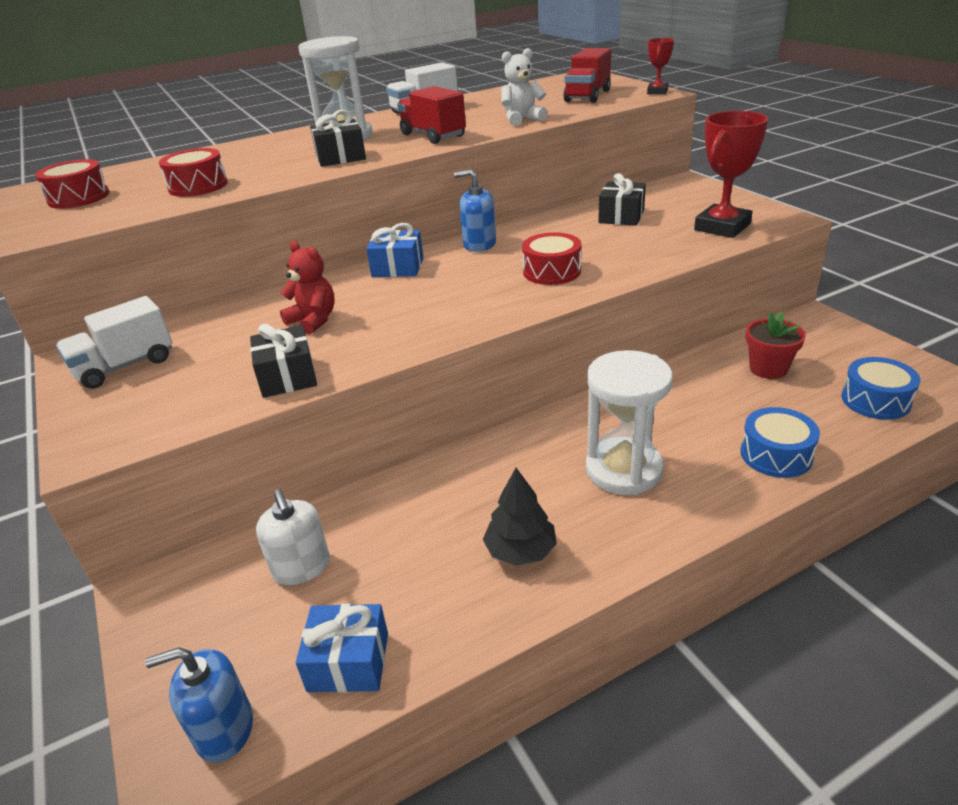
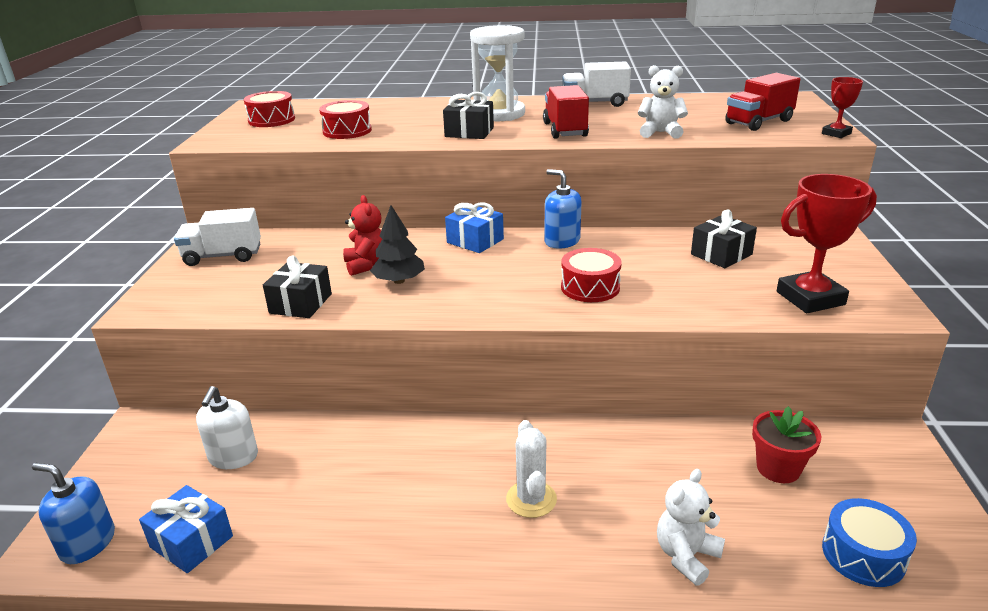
camera: 30 degrees right, 5 degrees down
black tree [483,468,557,566] -> black tree moved to [370,205,425,284]
white hourglass [586,350,673,495] -> white cactus [506,420,557,518]
blue drum [740,407,820,478] -> white teddy bear [657,469,725,586]

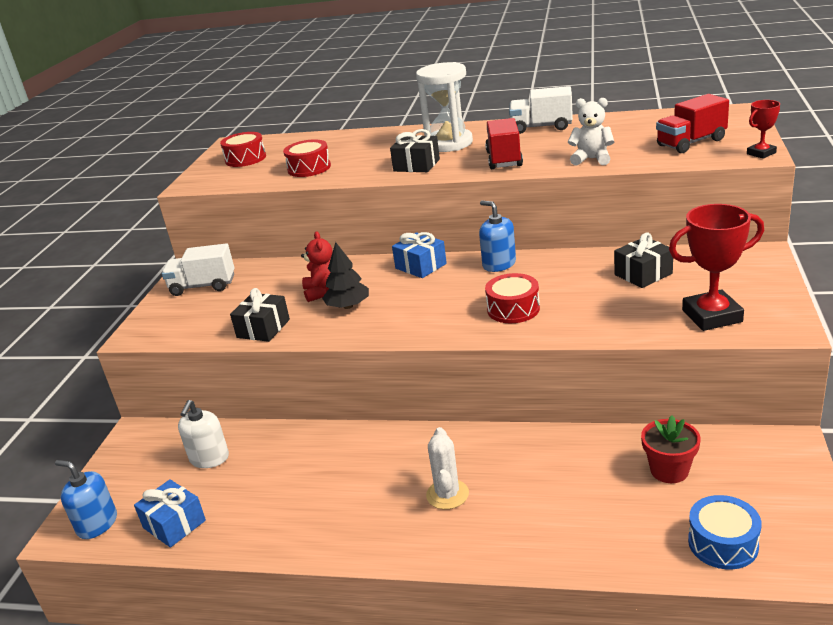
camera: 10 degrees right, 0 degrees up
white teddy bear [657,469,725,586] -> none

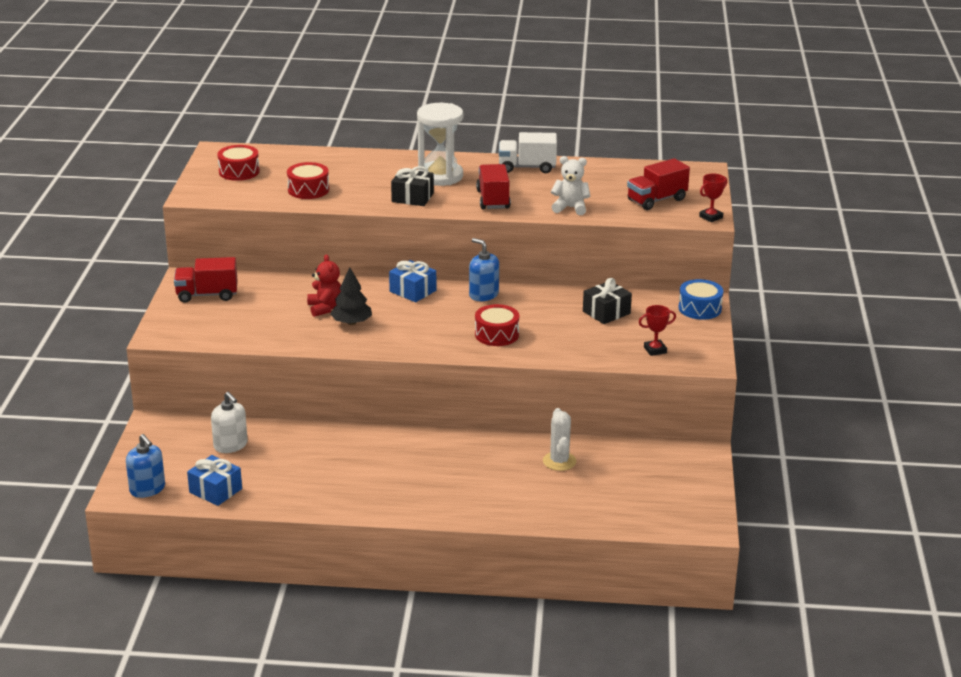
camera: 10 degrees left, 0 degrees up
blue soap dispenser [55,460,117,539] -> blue soap dispenser turned 150 degrees counterclockwise [126,434,165,498]
white truck [162,243,235,296] -> red truck [174,257,237,303]
white soap dispenser [178,400,229,468] -> white soap dispenser turned 45 degrees counterclockwise [211,392,248,453]
black gift [230,288,290,342] -> none
white cactus [426,427,469,509] -> white cactus moved to [543,408,576,471]
red flower pot [641,415,701,483] -> none
red trophy [669,204,764,331] -> red trophy [639,305,676,356], size x0.52
blue drum [688,495,762,569] -> blue drum moved to [678,279,723,320]

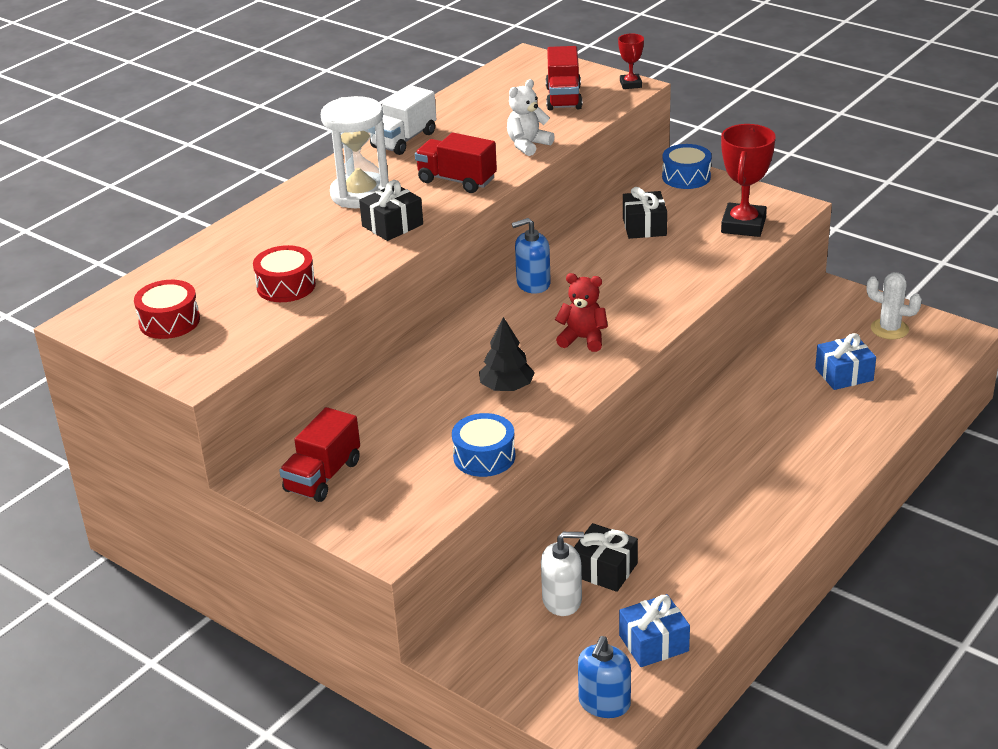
camera: 55 degrees left, 5 degrees up
blue soap dispenser [126,434,165,498] -> blue soap dispenser turned 120 degrees clockwise [578,636,631,718]
red teddy bear [307,254,341,317] -> red teddy bear moved to [555,273,608,352]
blue gift [389,260,436,302] -> blue gift moved to [815,333,876,390]
red drum [475,304,519,346] -> none
white cactus [543,408,576,471] -> white cactus moved to [867,272,922,339]
red trophy [639,305,676,356] -> red trophy [721,124,776,237], size x1.93
none -> blue drum [452,413,515,477]
none -> black gift [574,523,638,592]

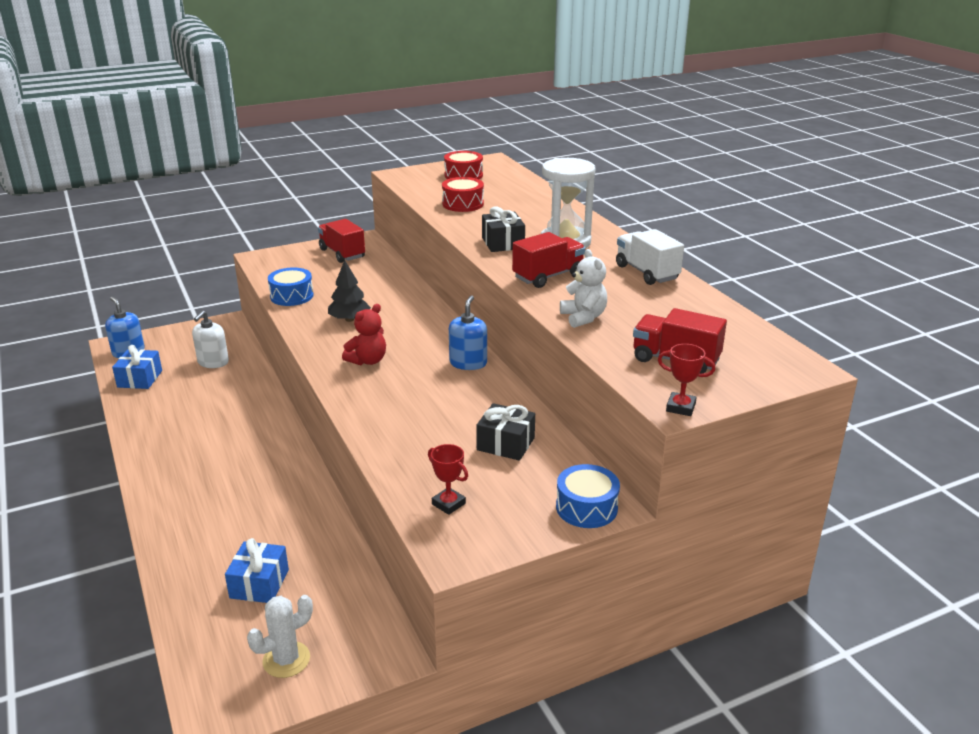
camera: 115 degrees right, 5 degrees down
black gift [574,523,638,592] -> none
red trophy [721,124,776,237] -> red trophy [428,444,468,515], size x0.52

